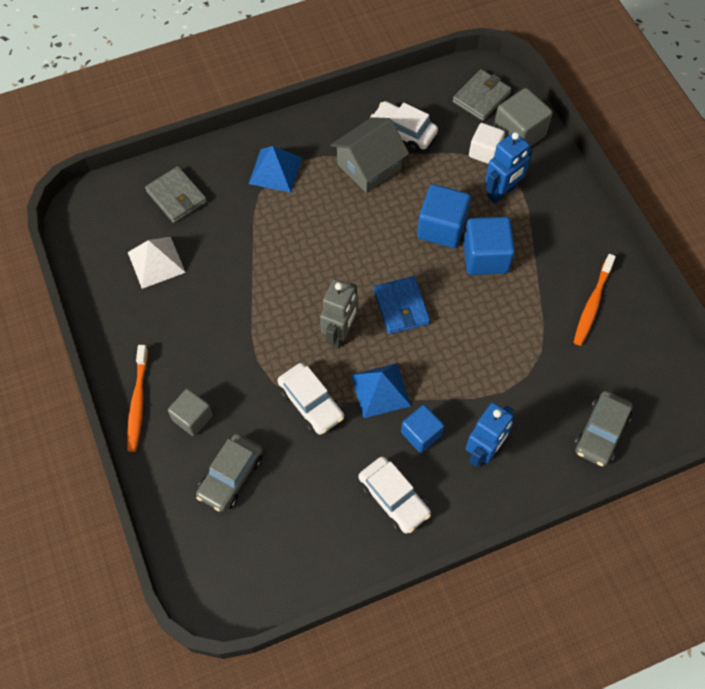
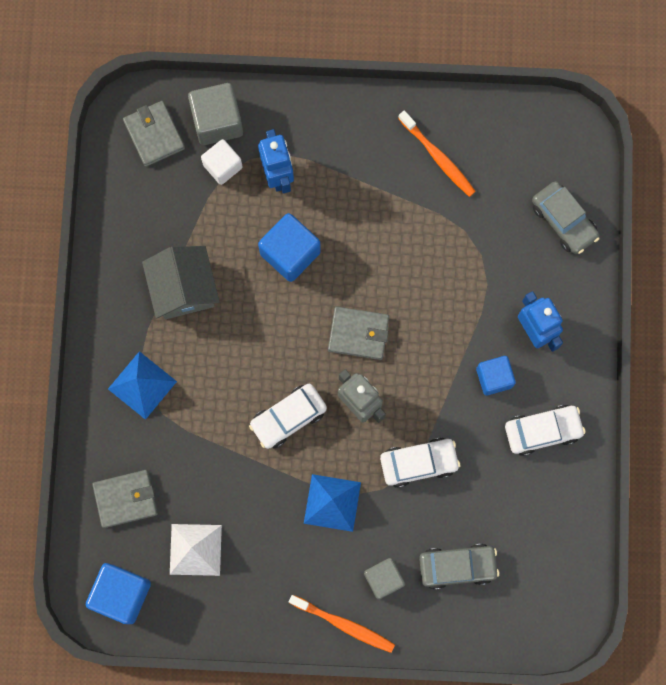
camera: 65 degrees left, 15 degrees up
grey car [196,433,263,512] -> grey car turned 60 degrees counterclockwise [419,544,499,589]
blue pyramid [351,363,411,418] -> blue pyramid moved to [304,474,361,532]
white car [370,101,438,152] -> white car moved to [249,384,327,449]
blue wallet [374,276,430,334] -> grey wallet [328,307,389,360]
blue cube [463,217,515,275] -> blue cube moved to [86,563,151,624]

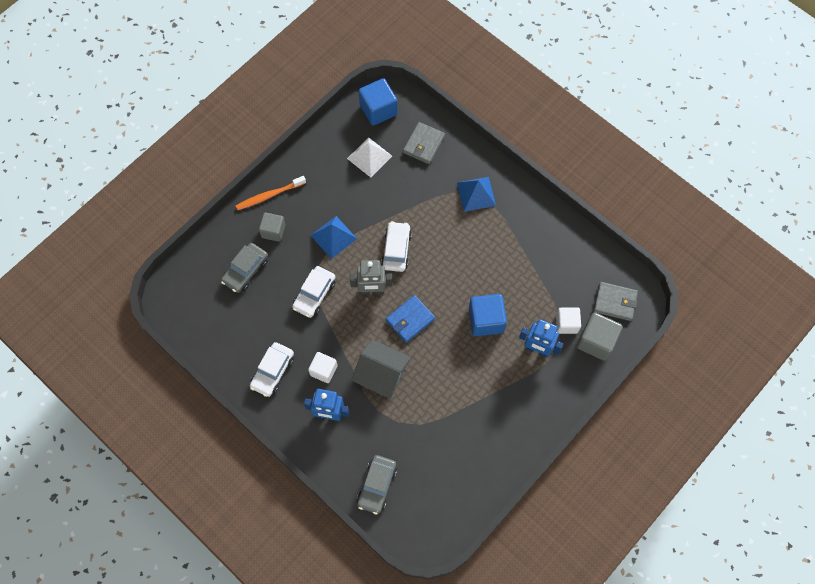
camera: 130 degrees right, 10 degrees down
grey house [142,246,220,319] -> grey house moved to [352,340,411,399]
grey wallet [328,307,389,360] -> blue wallet [386,295,435,343]
orange toothbrush [398,110,476,197] -> none
blue cube [476,356,516,396] -> white cube [308,352,338,383]
grey car [532,181,600,254] -> grey car turned 75 degrees counterclockwise [357,455,397,515]

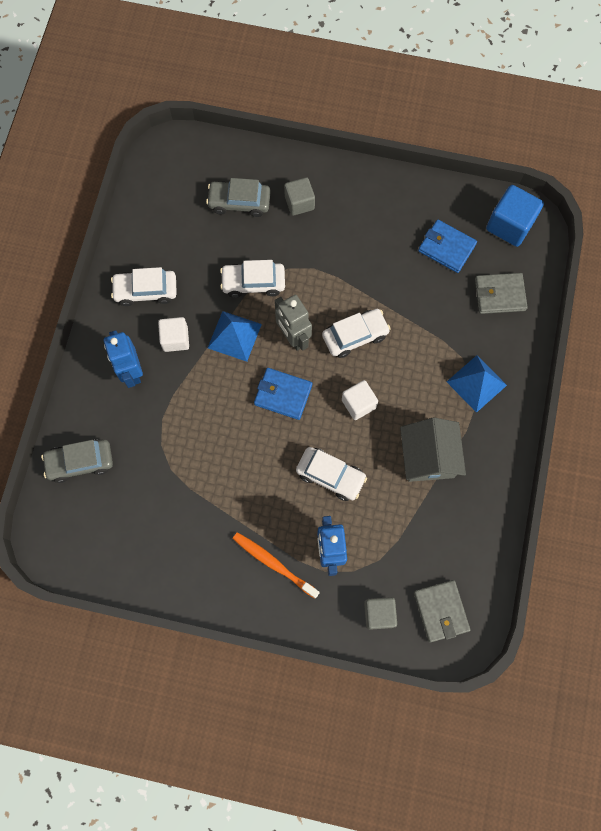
camera: 60 degrees right, 5 degrees up
orange toothbrush [236,176,306,210] -> orange toothbrush moved to [233,532,320,599]
blue pyramid [310,216,357,259] -> blue pyramid moved to [208,311,262,362]
white pyramid [347,137,392,178] -> blue wallet [418,220,477,273]
grey house [352,340,411,399] -> grey house moved to [400,417,466,482]
blue cube [469,294,507,336] -> white car [296,447,367,501]
white cube [556,307,581,334] -> white cube moved to [342,380,378,420]
grey cube [577,312,623,361] -> grey cube [364,597,397,630], size x0.66

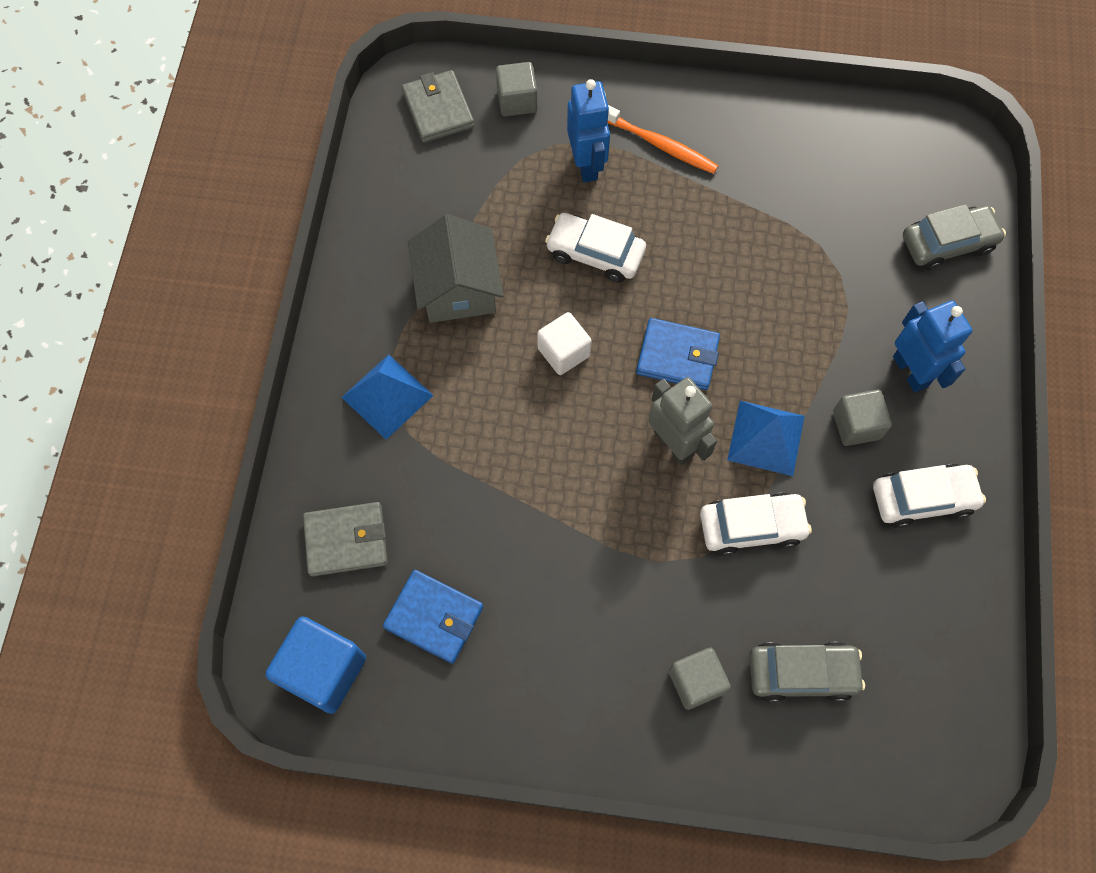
camera: 175 degrees right, 5 degrees down
white cube [158,317,189,352] -> grey cube [833,390,892,446]
white car [322,309,391,358] -> none

